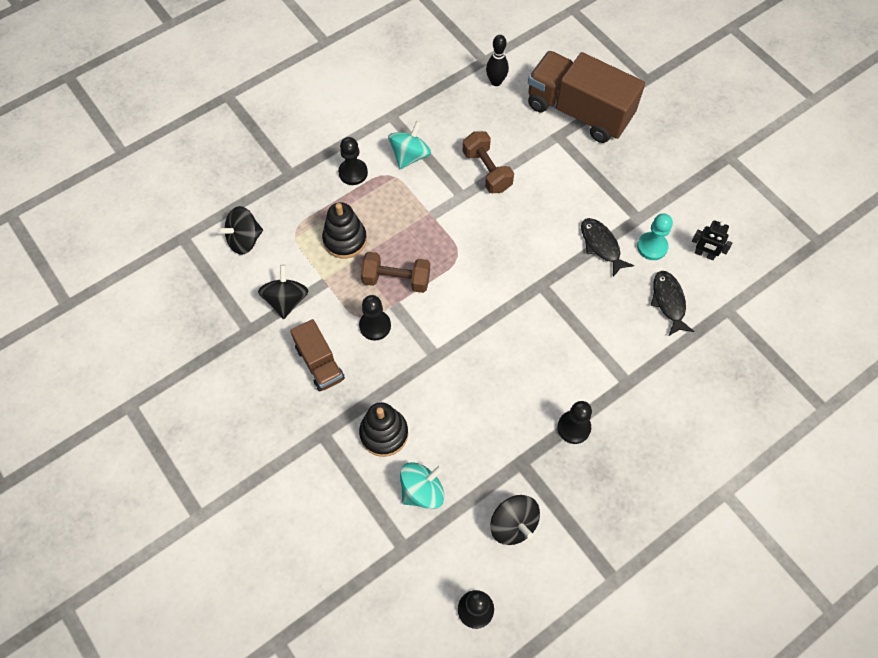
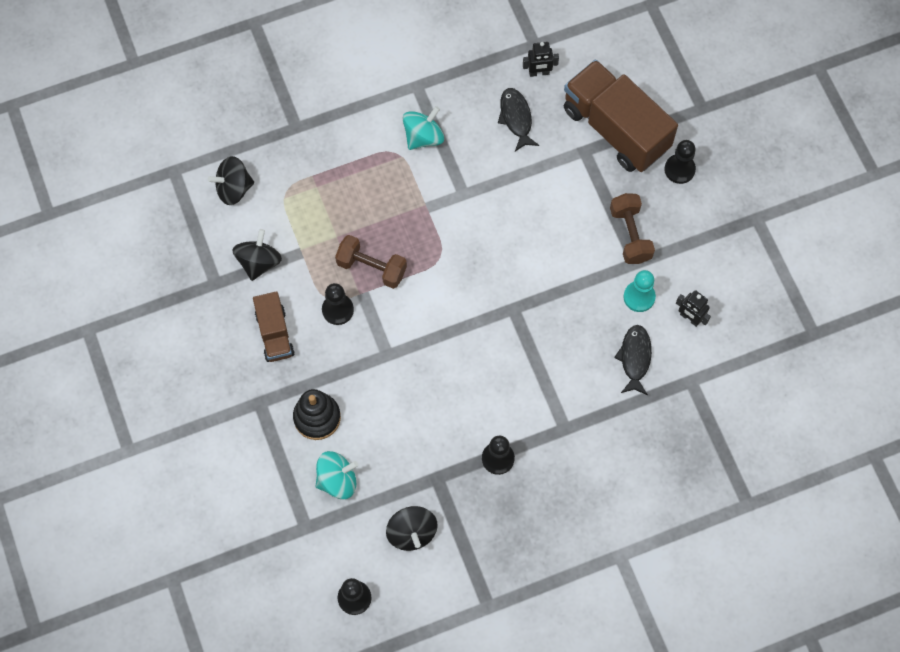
camera: 15 degrees right, 5 degrees up
black stacking toy [322,202,367,259] -> none
black pawn [338,137,368,185] -> black pawn moved to [664,140,696,184]
brown dumbbell [463,131,514,193] -> brown dumbbell moved to [610,193,655,264]
black bowling pin [486,35,509,86] -> black robot [523,42,559,77]
black fish [581,218,634,277] -> black fish moved to [498,88,539,151]

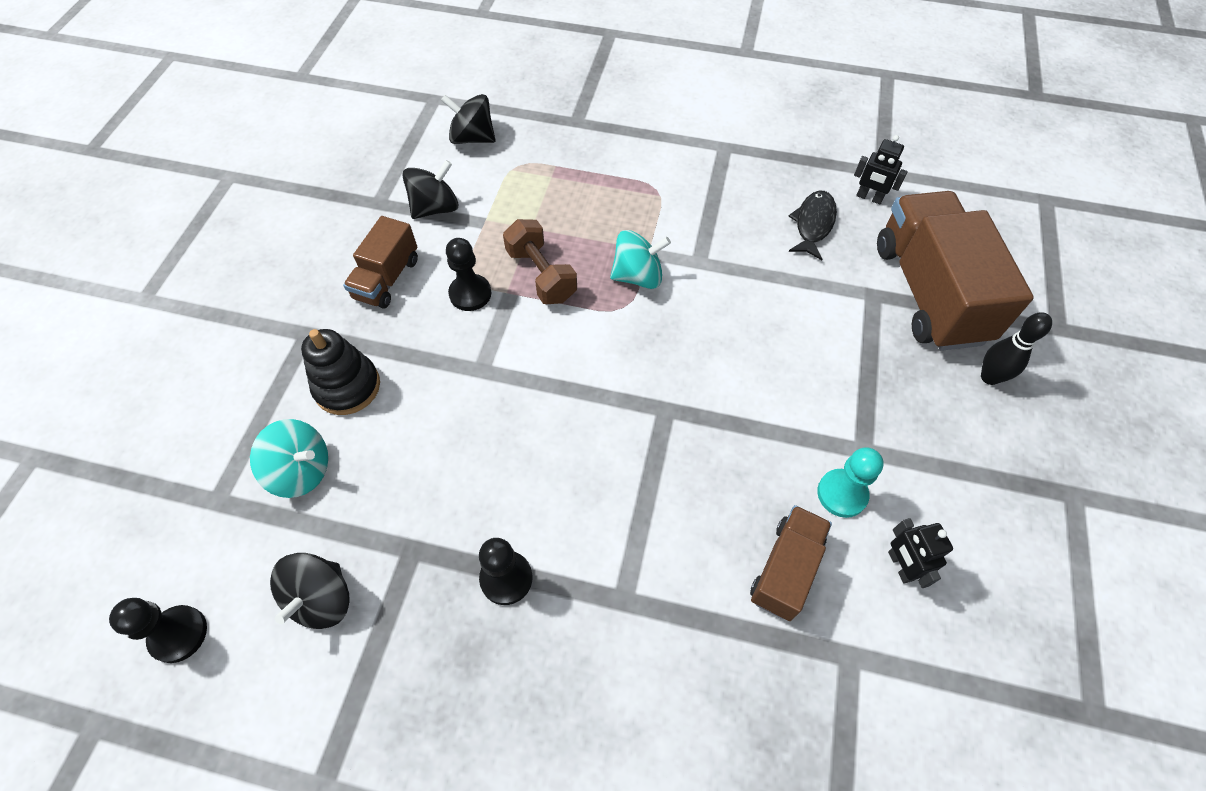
camera: 35 degrees right, 10 degrees down
turquoise spinning top [403,106,444,150] -> turquoise spinning top moved to [610,230,671,289]
brown dumbbell [610,193,655,264] -> none
black fish [614,325,652,395] -> brown truck [750,505,832,621]
black pawn [664,140,696,184] -> black bowling pin [981,312,1052,385]

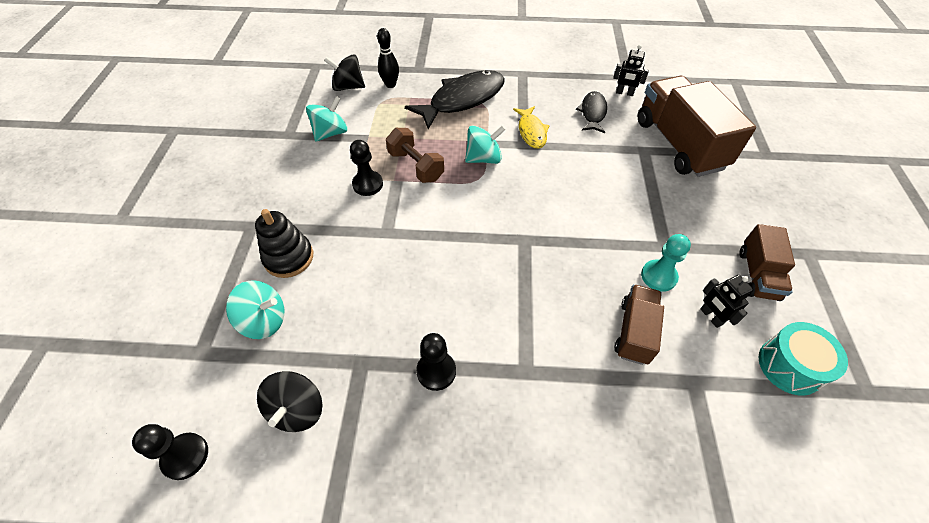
camera: 10 degrees left, 5 degrees down
brown truck [343,216,418,308] -> brown truck moved to [739,224,795,301]
black spinning top [402,160,458,219] -> turquoise spinning top [306,96,348,142]
black bowling pin [981,312,1052,385] -> black bowling pin moved to [377,28,399,88]
none -> black fish [405,70,505,129]
none -> yellow fish [513,106,550,149]
none -> turquoise drum [759,322,848,396]

